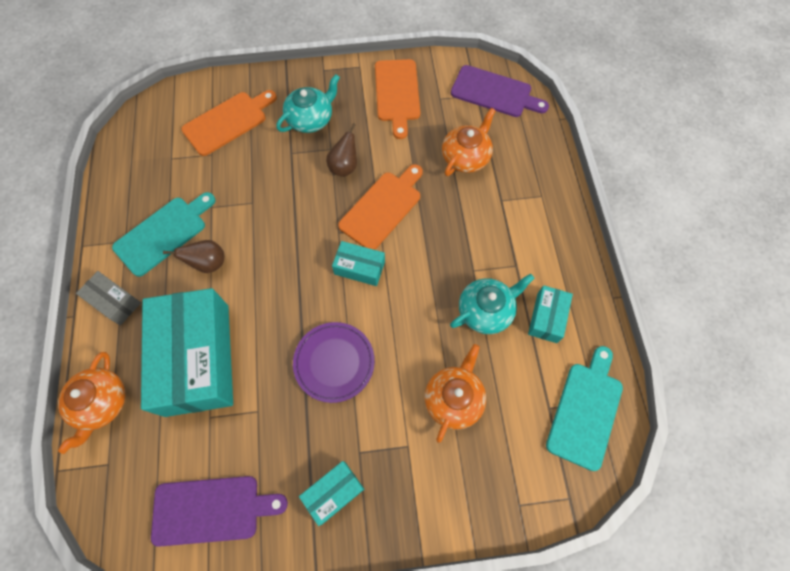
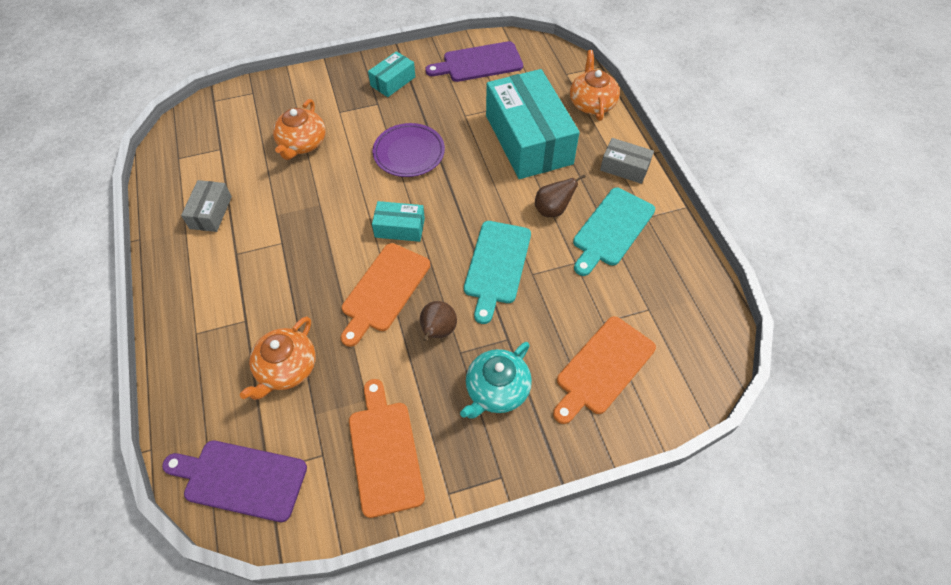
camera: 170 degrees right, 10 degrees down
turquoise teapot [450,274,535,334] -> none
turquoise box [528,285,573,343] -> grey box [181,180,232,232]
turquoise cutting board [546,346,623,471] -> turquoise cutting board moved to [464,221,531,324]

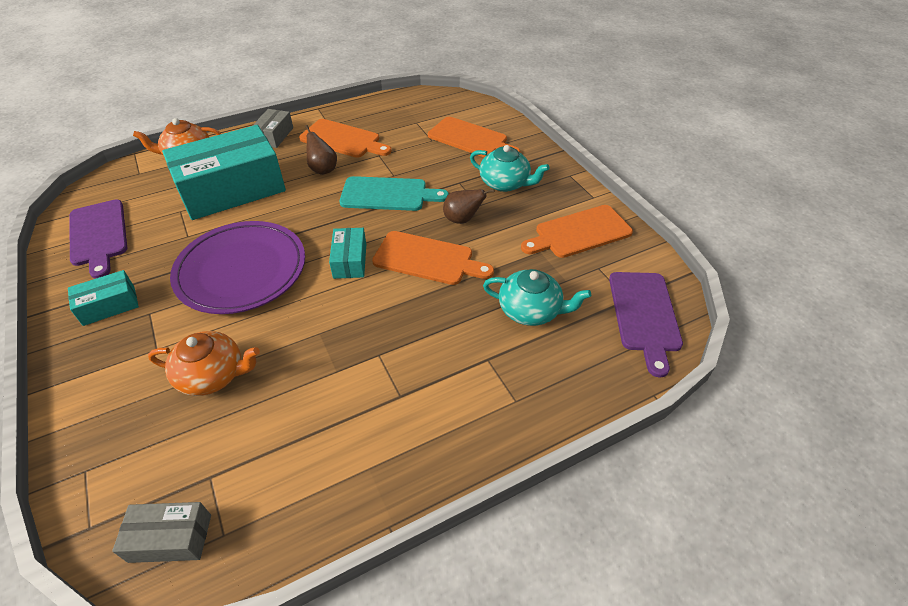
camera: 100 degrees left, 10 degrees down
grey box [181,180,232,232] -> grey box moved to [112,502,211,563]
orange teapot [240,316,316,400] -> turquoise teapot [483,269,591,326]
turquoise box [368,51,415,97] -> turquoise box turned 60 degrees counterclockwise [68,270,139,326]
purple plate [373,123,445,177] -> purple plate [170,221,305,314], size x1.56
turquoise cutting board [573,188,655,276] -> orange cutting board [299,119,392,158]

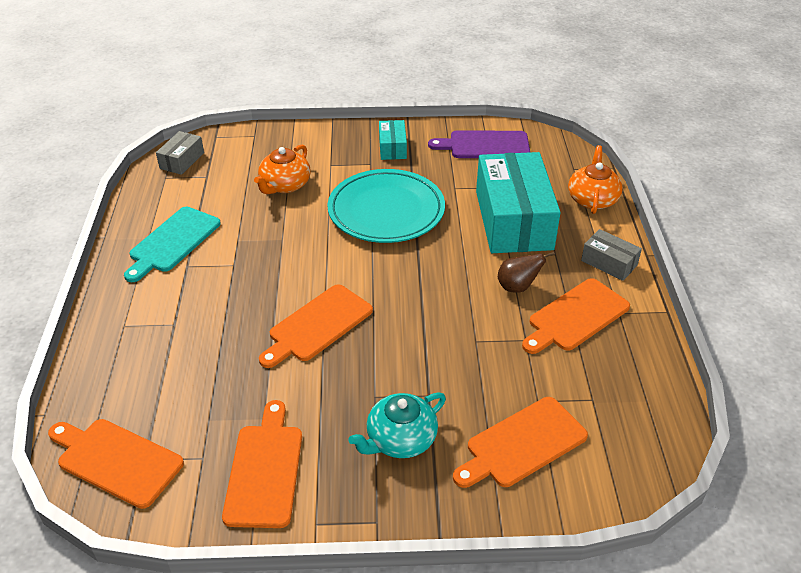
camera: 115 degrees right, 5 degrees down
purple plate [170,221,305,314] -> turquoise plate [328,169,445,243]
turquoise box [329,228,366,279] -> none
turquoise cutting board [339,176,449,211] -> turquoise cutting board moved to [124,207,221,282]
brown pear [443,189,494,224] -> none
turquoise teapot [483,269,591,326] -> none
purple cutting board [609,272,683,378] -> orange cutting board [48,419,184,509]

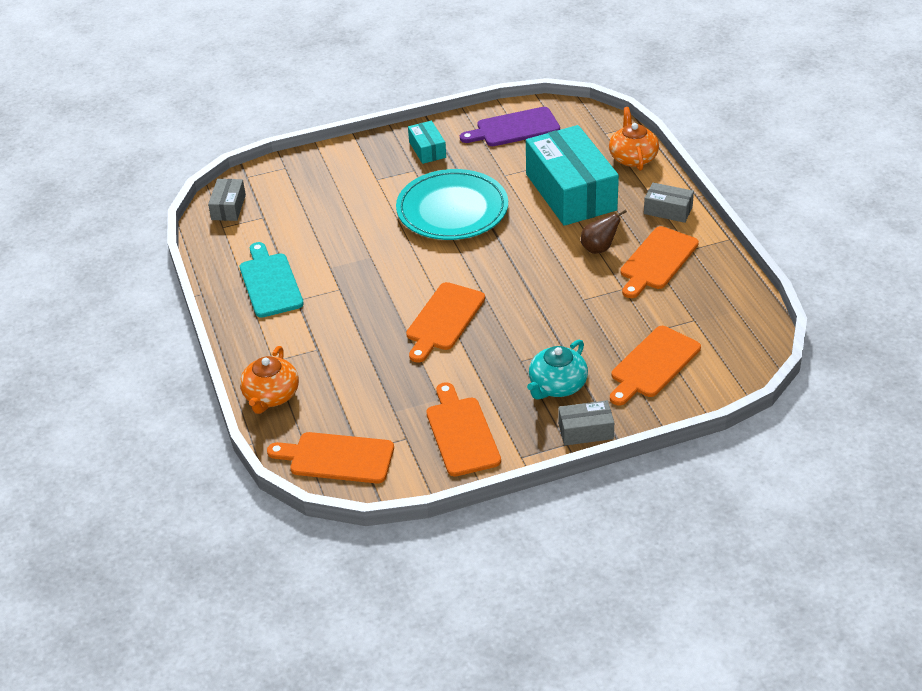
camera: 15 degrees left, 0 degrees up
turquoise cutting board [124,207,221,282] -> turquoise cutting board turned 150 degrees clockwise [240,242,304,318]
orange teapot [254,145,311,194] -> orange teapot moved to [240,346,299,414]
none -> grey box [558,400,614,446]

